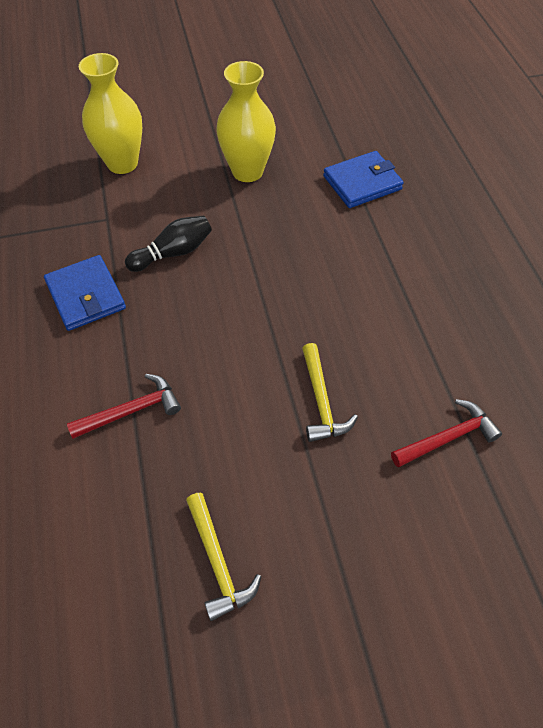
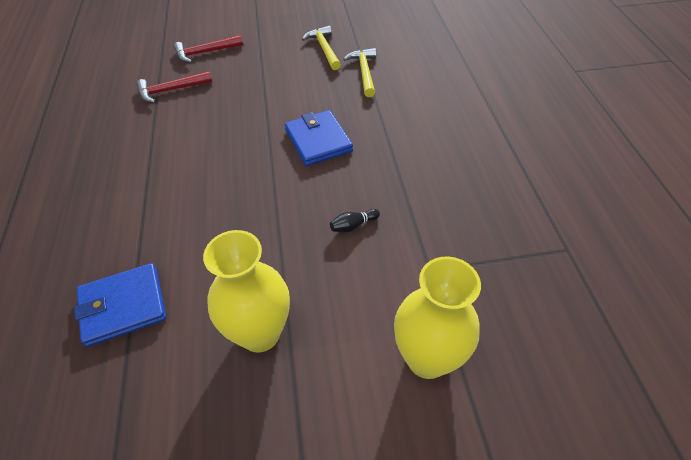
camera: 175 degrees left, 5 degrees down
blue wallet [44,255,126,331] -> blue wallet moved to [285,110,353,166]
red hammer [67,374,181,439] -> red hammer moved to [174,35,243,63]
black bowling pin [125,216,212,272] -> black bowling pin [330,209,380,233], size x0.57
yellow hammer [302,343,358,442] -> yellow hammer moved to [343,48,376,97]

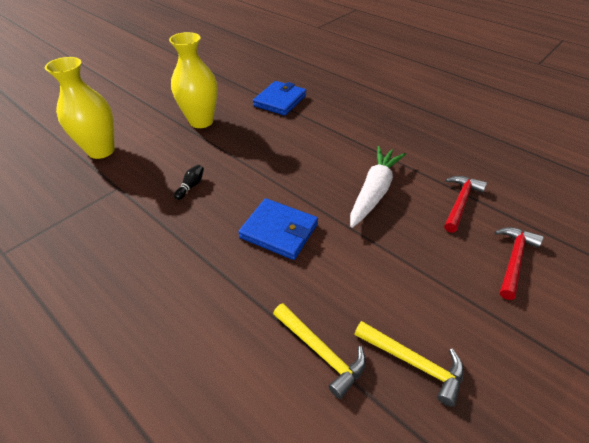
camera: 140 degrees right, 5 degrees down
none -> white carrot [350,146,406,228]

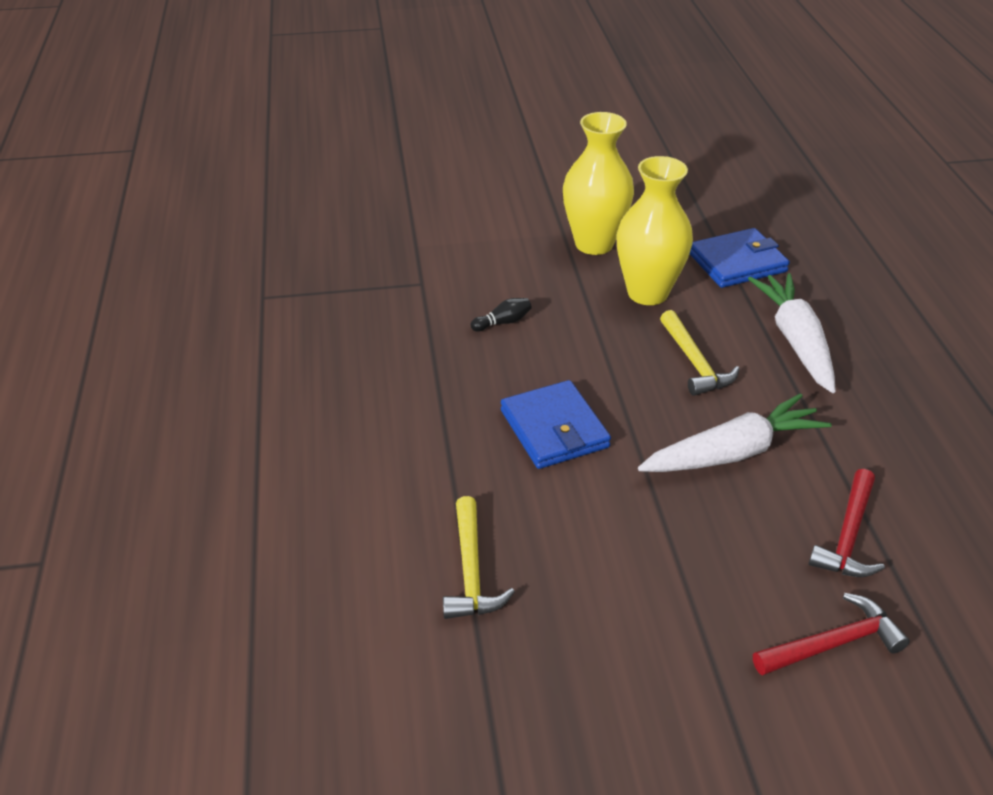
camera: 40 degrees right, 5 degrees down
yellow vase [45,57,115,159] -> yellow vase moved to [616,156,693,305]
yellow hammer [354,321,464,407] -> yellow hammer moved to [660,310,740,396]
red hammer [444,176,487,233] -> red hammer turned 135 degrees clockwise [808,469,885,577]
none -> white carrot [748,273,836,393]

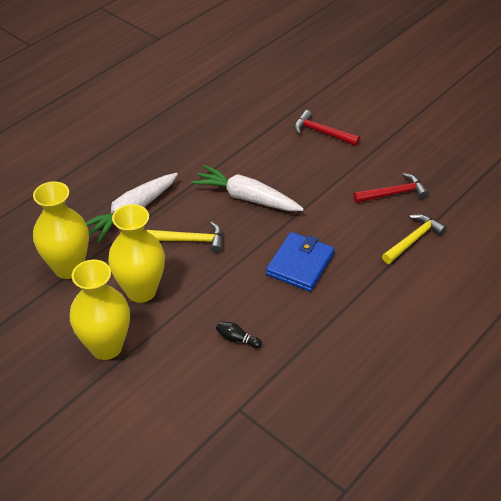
camera: 130 degrees left, 5 degrees up
yellow hammer [660,310,740,396] -> yellow hammer turned 60 degrees clockwise [147,222,223,253]
blue wallet [690,228,790,288] -> yellow vase [33,181,89,279]
red hammer [808,469,885,577] -> red hammer moved to [353,173,429,203]

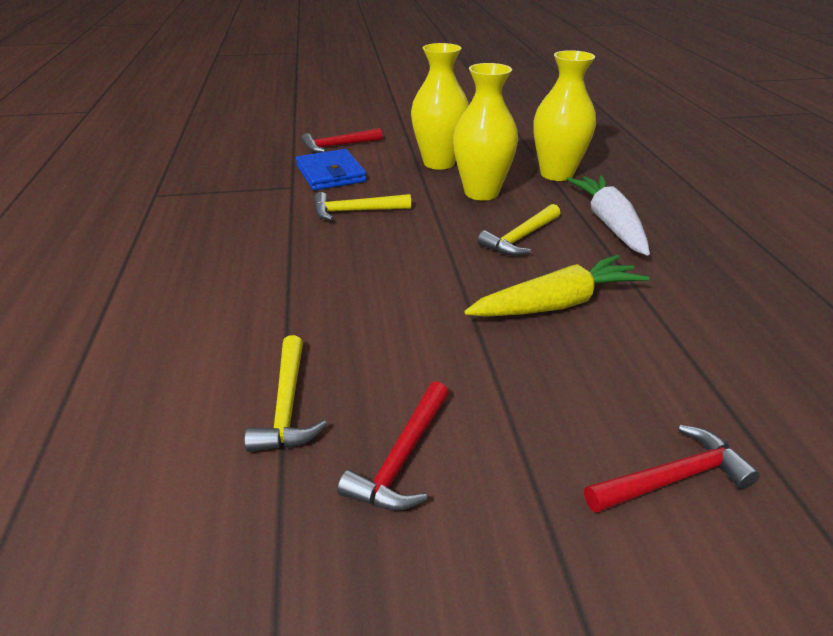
camera: 130 degrees right, 10 degrees down
white carrot [191,165,304,211] -> yellow carrot [464,255,650,317]
black bowling pin [216,321,262,349] -> yellow hammer [314,192,411,221]
blue wallet [266,232,334,291] -> blue wallet moved to [296,149,367,190]
none -> red hammer [301,128,382,153]

